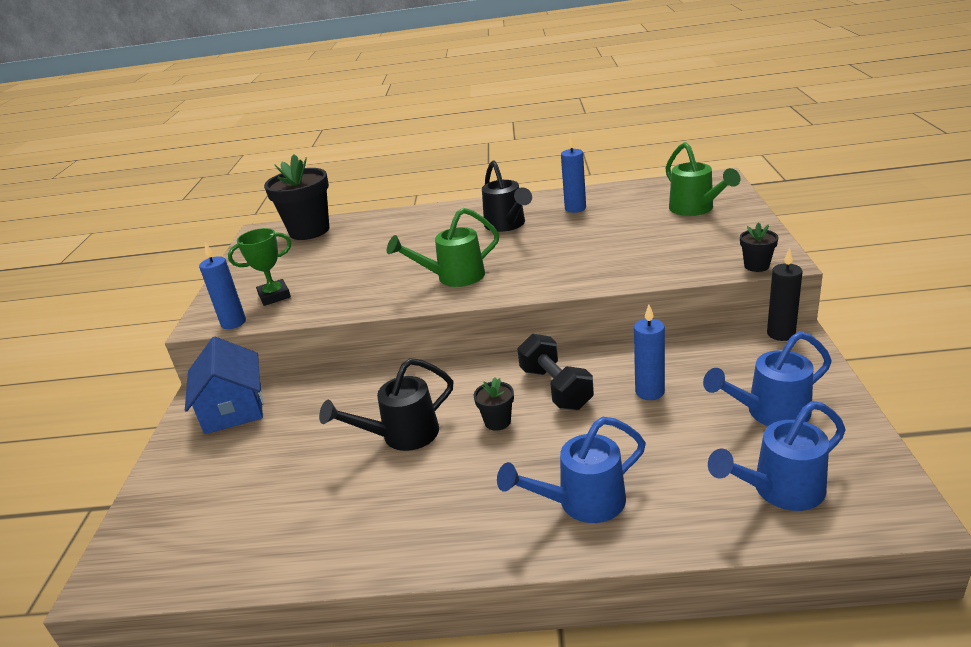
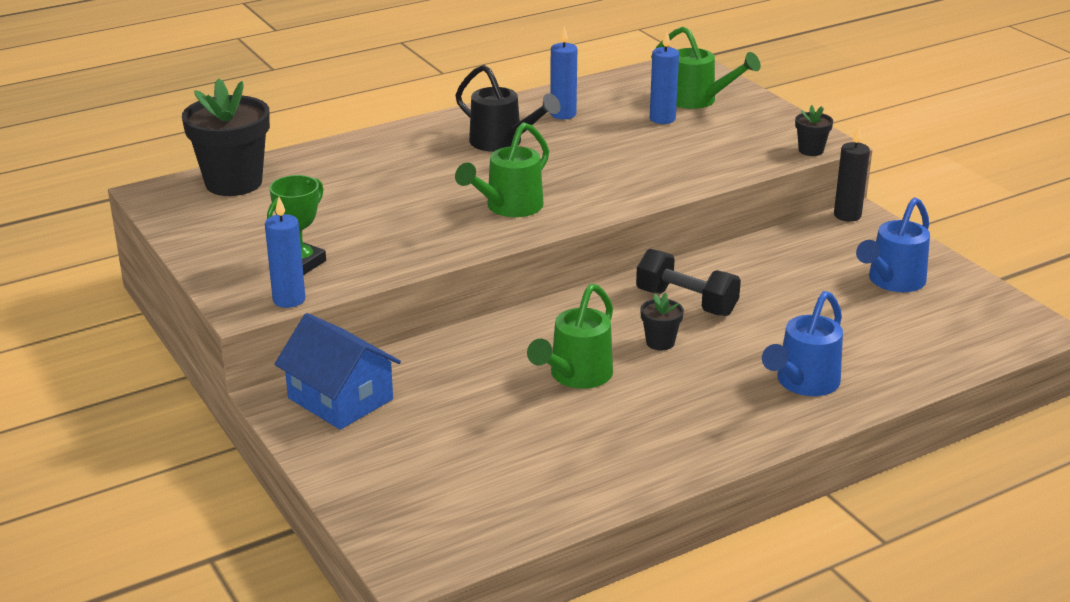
camera: 35 degrees left, 0 degrees up
black watering can [319,358,454,451] -> green watering can [527,284,613,389]
blue candle [634,304,665,400] -> blue candle moved to [650,31,679,124]
blue watering can [708,401,846,511] -> none

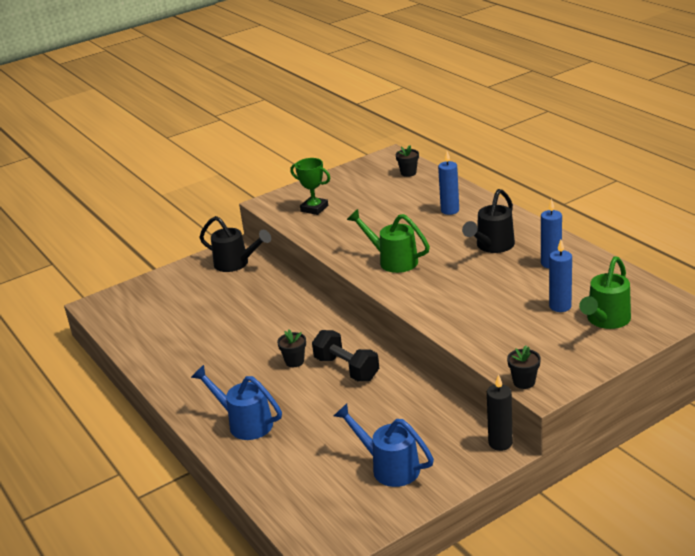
camera: 90 degrees right, 0 degrees up
black flower pot [182,78,270,196] -> black flower pot [396,145,419,177], size x0.46
blue candle [265,197,305,308] -> blue candle moved to [438,151,459,215]
blue house [274,313,401,430] -> black watering can [200,216,271,272]
green watering can [527,284,613,389] -> none
black dumbbell [636,249,741,316] -> black dumbbell turned 75 degrees counterclockwise [312,330,379,381]

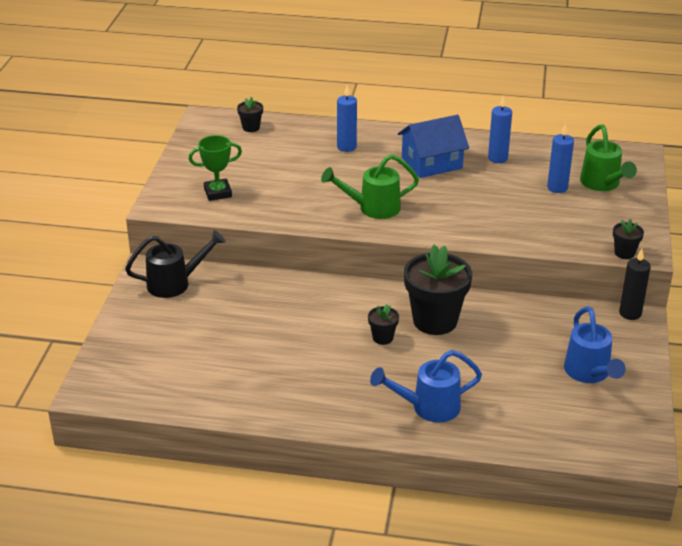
camera: 50 degrees left, 5 degrees up
black dumbbell [312,330,379,381] -> black flower pot [404,245,472,335]
blue watering can [334,403,434,487] -> blue watering can turned 90 degrees counterclockwise [564,306,626,383]
black watering can [462,189,515,253] -> blue house [398,115,469,178]

